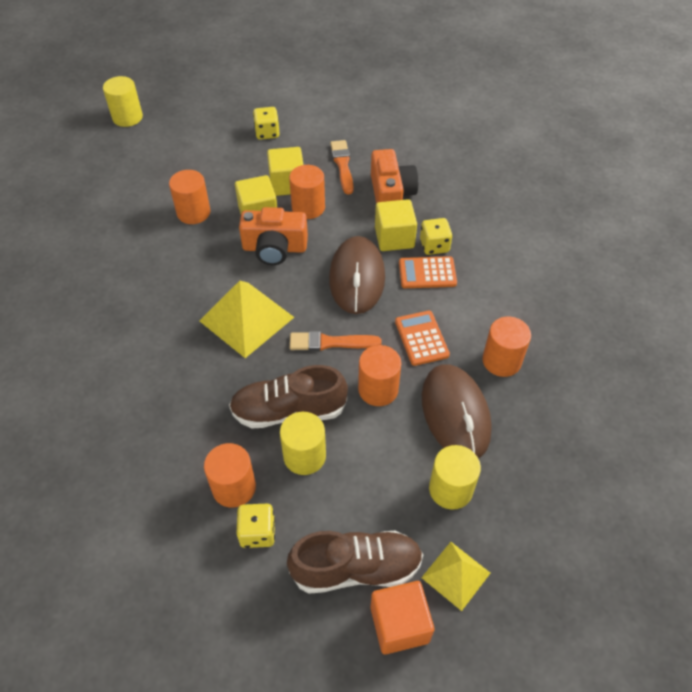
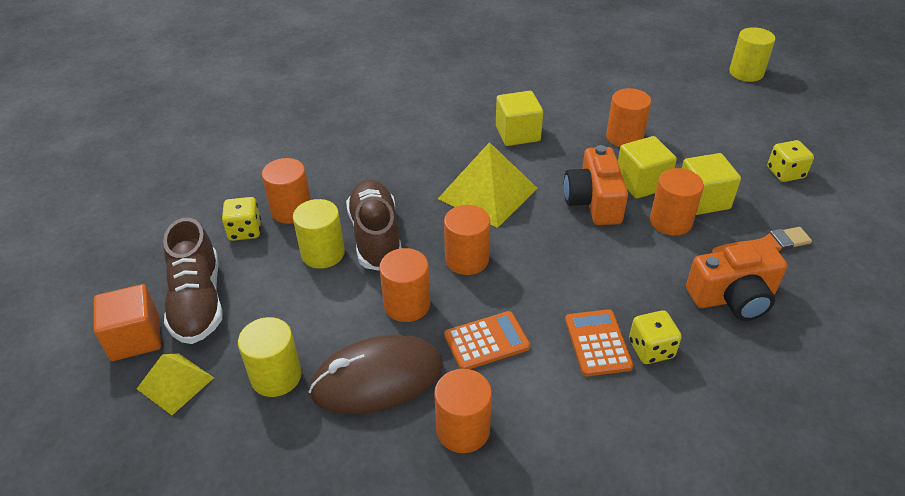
camera: 85 degrees right, 10 degrees down
orange brush [290,331,382,351] -> orange cylinder [444,205,490,275]
brown mouse [329,236,385,314] -> none
yellow cube [375,199,417,251] -> yellow cube moved to [496,91,543,146]

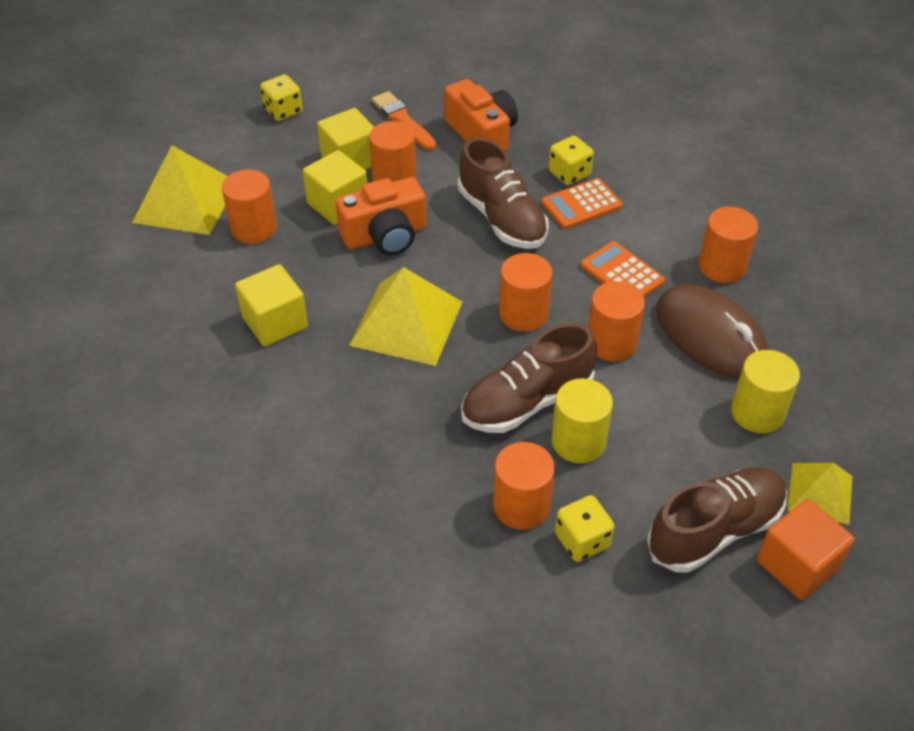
camera: 110 degrees left, 5 degrees up
yellow cylinder [729,27,775,82] -> none
none -> yellow pyramid [132,145,228,235]
none -> brown shoe [458,138,548,249]

